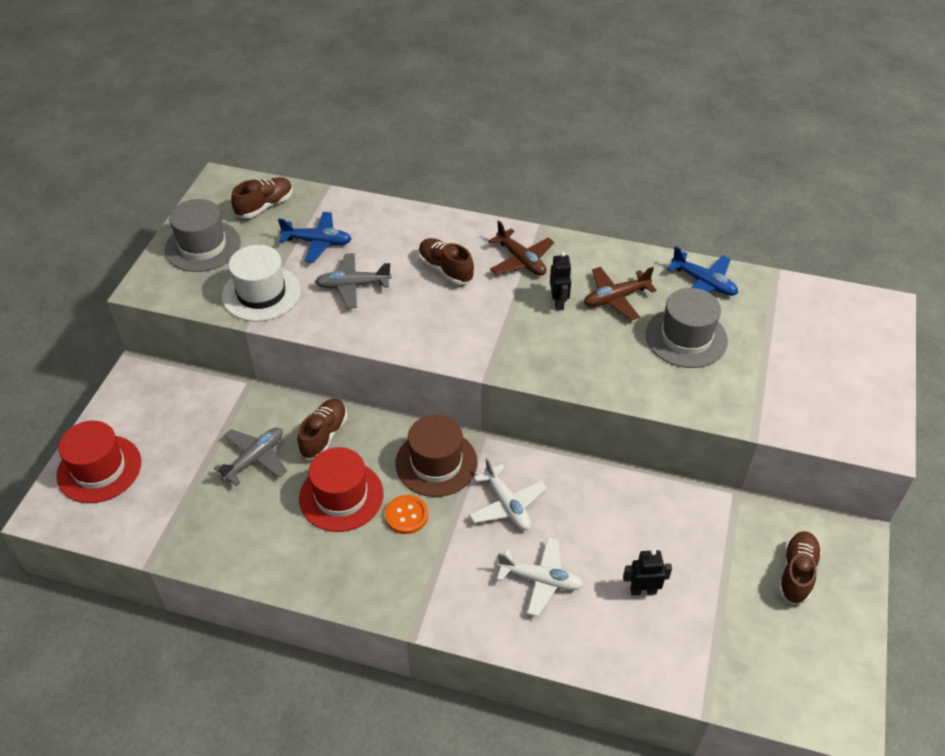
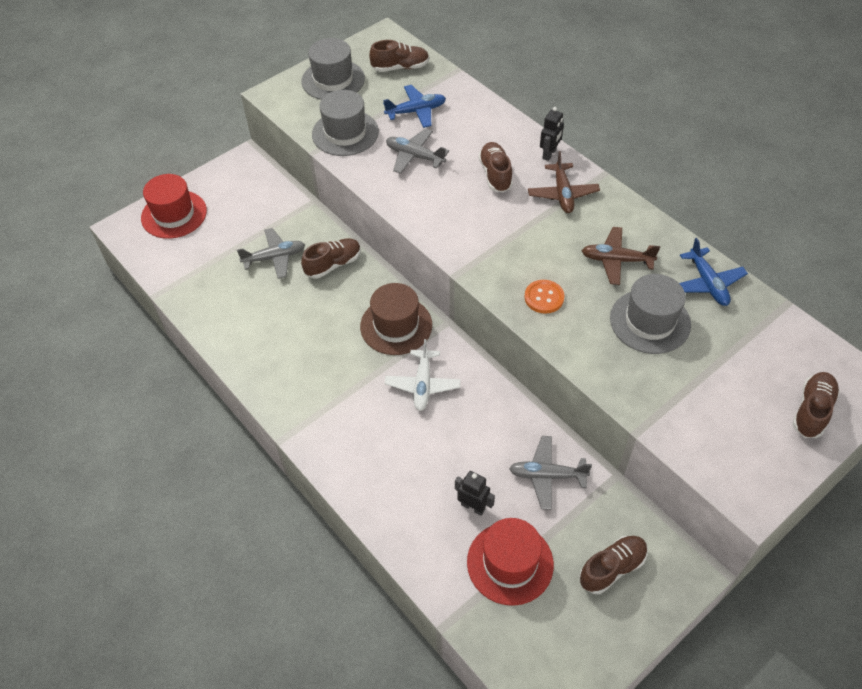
camera: 35 degrees right, 5 degrees up
white hat [222,245,301,322] -> grey hat [312,90,379,156]
blue plane [278,212,352,263] -> blue plane turned 60 degrees counterclockwise [383,85,446,128]
red hat [299,447,384,532] -> red hat moved to [467,518,554,606]
orange button [385,495,428,534] -> orange button moved to [524,280,564,314]
white plane [497,537,583,617] -> none
black robot [550,252,572,310] -> black robot moved to [540,107,564,161]
none -> grey plane [509,436,592,510]
none -> brown shoe [792,372,840,438]

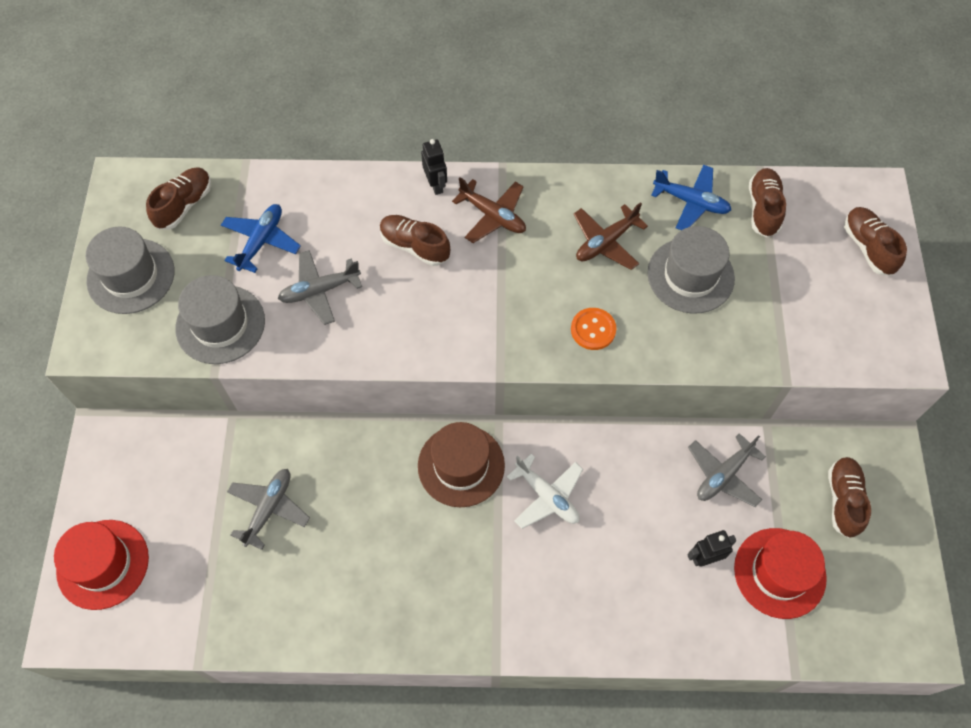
camera: 50 degrees left, 10 degrees up
brown shoe [301,238,361,279] -> brown shoe moved to [749,168,786,237]

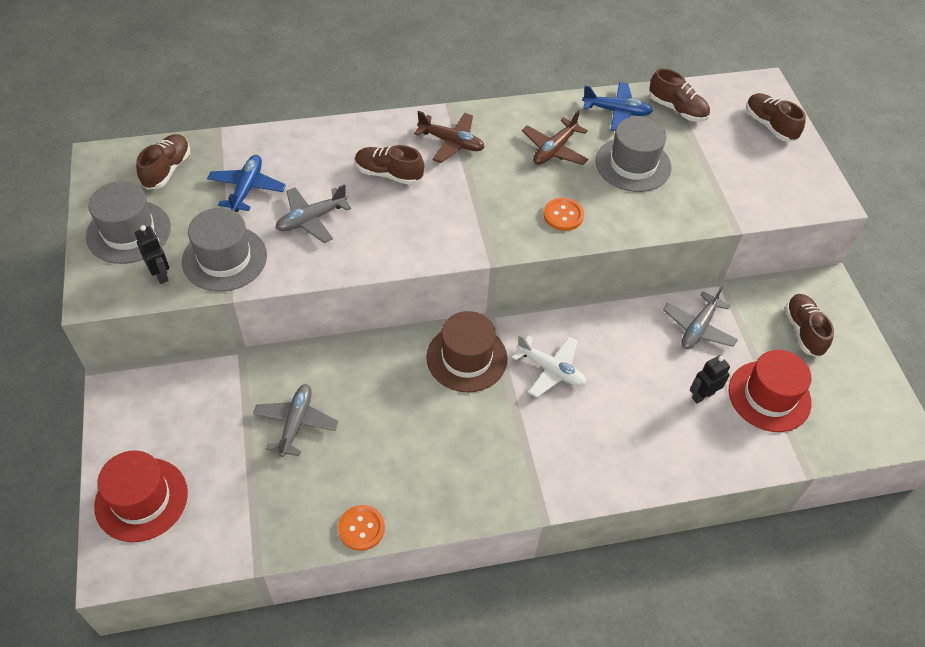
camera: 15 degrees left, 10 degrees down
black robot [421,139,447,195] -> black robot moved to [135,225,169,284]
brown shoe [749,168,786,237] -> brown shoe turned 135 degrees clockwise [649,68,710,122]
none -> orange button [338,505,385,551]

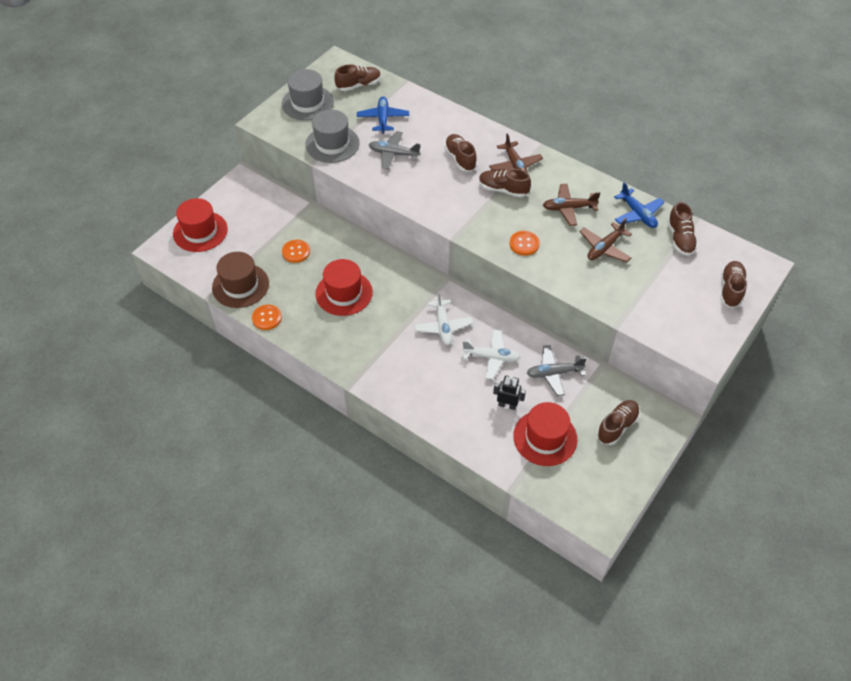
camera: 50 degrees right, 0 degrees up
black robot [135,225,169,284] -> none
blue plane [207,155,286,212] -> blue plane turned 60 degrees counterclockwise [357,96,409,133]
grey plane [253,384,338,457] -> orange button [282,240,310,263]
brown hat [426,311,507,393] -> brown hat moved to [212,252,269,308]
grey hat [596,117,671,192] -> brown plane [579,218,632,262]
none -> red hat [315,259,373,316]
none -> white plane [462,330,521,380]
none -> brown shoe [479,169,531,197]

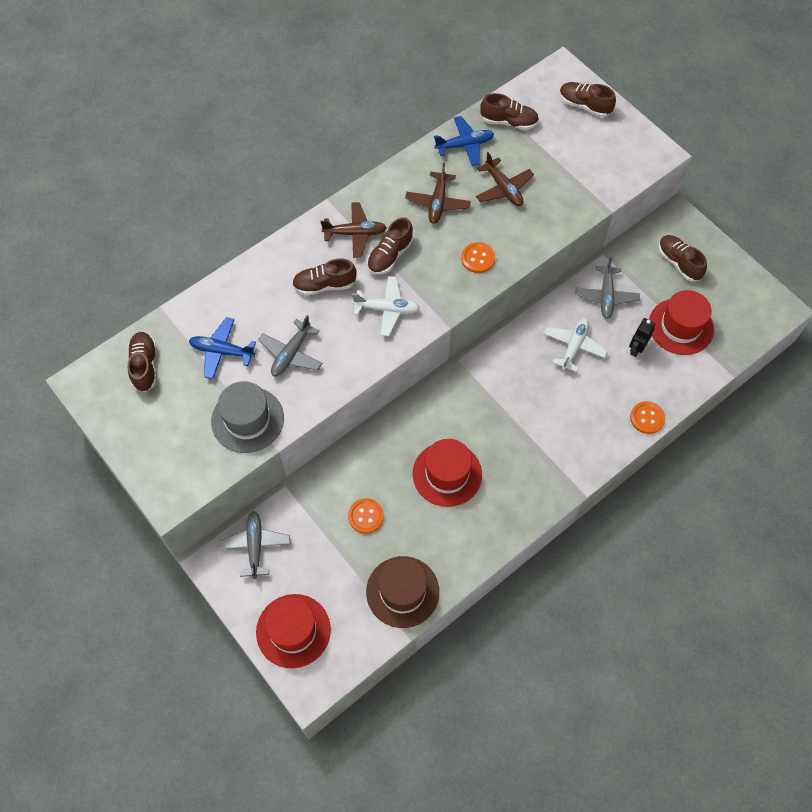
camera: 75 degrees left, 10 degrees up
orange button [252,305,282,330] -> orange button moved to [630,401,665,434]
grey hat [282,69,334,121] -> none
white plane [415,291,473,345] -> white plane moved to [352,276,420,336]
none -> grey plane [218,511,290,579]

